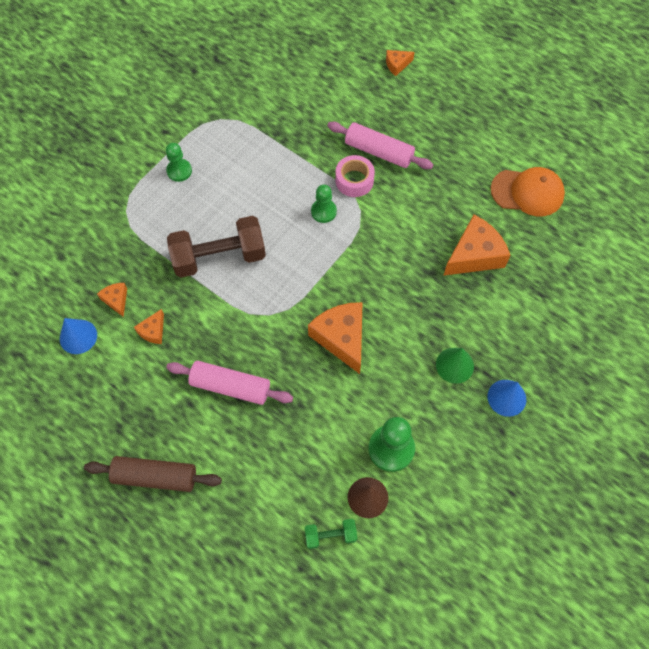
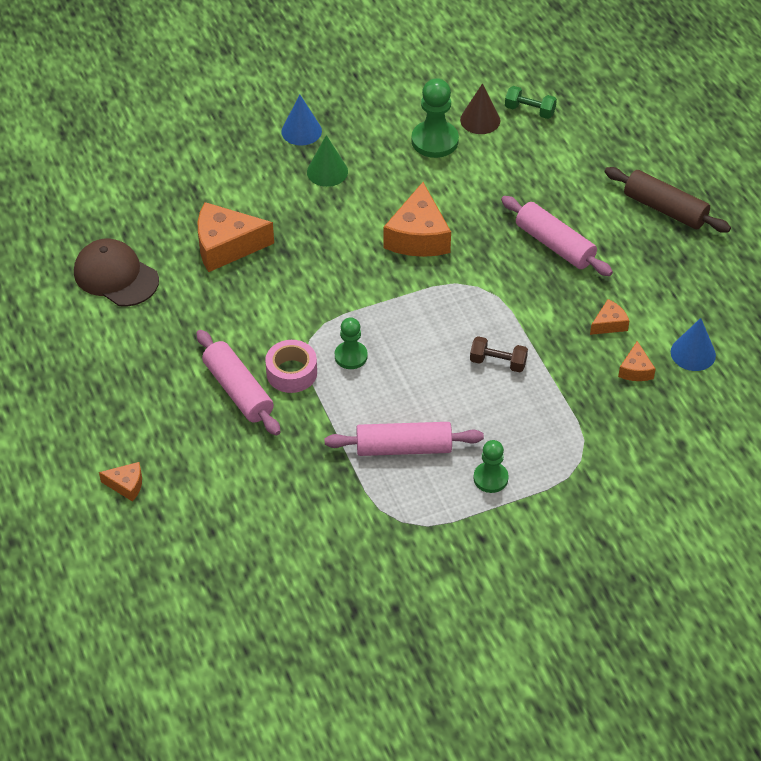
camera: 150 degrees left, 15 degrees down
brown dumbbell [167,216,266,278] -> brown dumbbell [470,336,528,372], size x0.48
orange cap [491,167,565,216] -> brown cap [74,239,159,307]
none -> pink rolling pin [325,422,484,456]

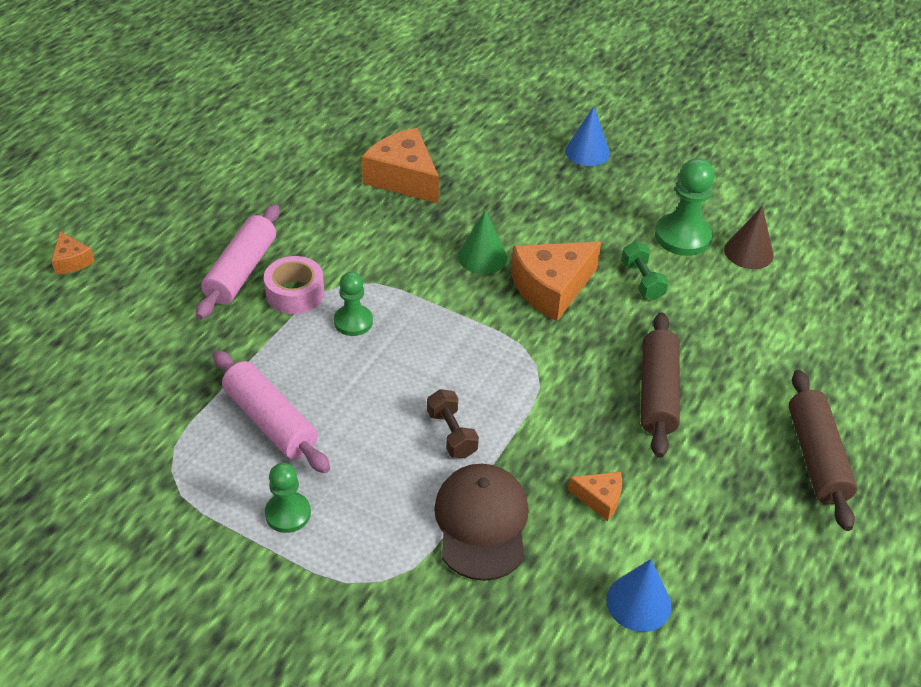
camera: 50 degrees right, 5 degrees down
brown cap [74,239,159,307] -> brown cap moved to [434,464,529,581]
green cone [307,135,348,187] -> green cone moved to [458,210,507,274]
pink rolling pin [501,196,613,276] -> brown rolling pin [641,312,680,458]
green dumbbell [505,86,557,119] -> green dumbbell moved to [621,241,669,300]
orange cheese [618,341,656,381] -> none

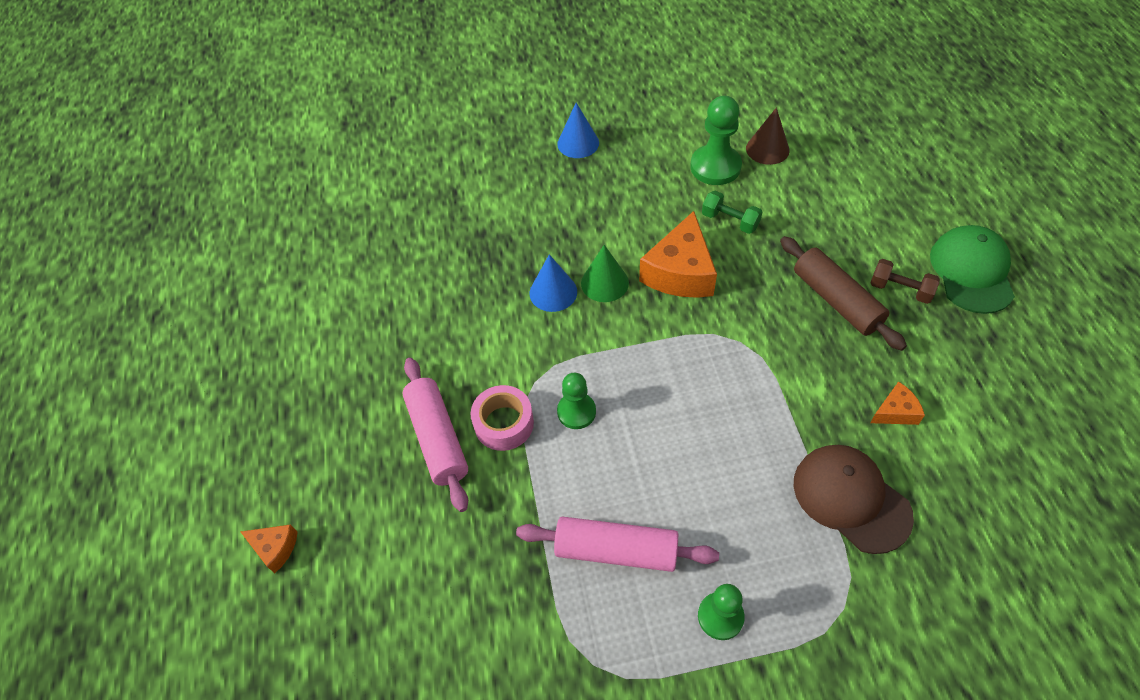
camera: 35 degrees left, 10 degrees up
orange cheese [362,128,439,203] -> none
brown dumbbell [427,389,479,458] -> brown dumbbell moved to [870,259,940,304]
blue cone [606,559,672,632] -> blue cone moved to [530,254,577,312]
brown rolling pin [789,370,857,531] -> green cap [930,225,1015,314]

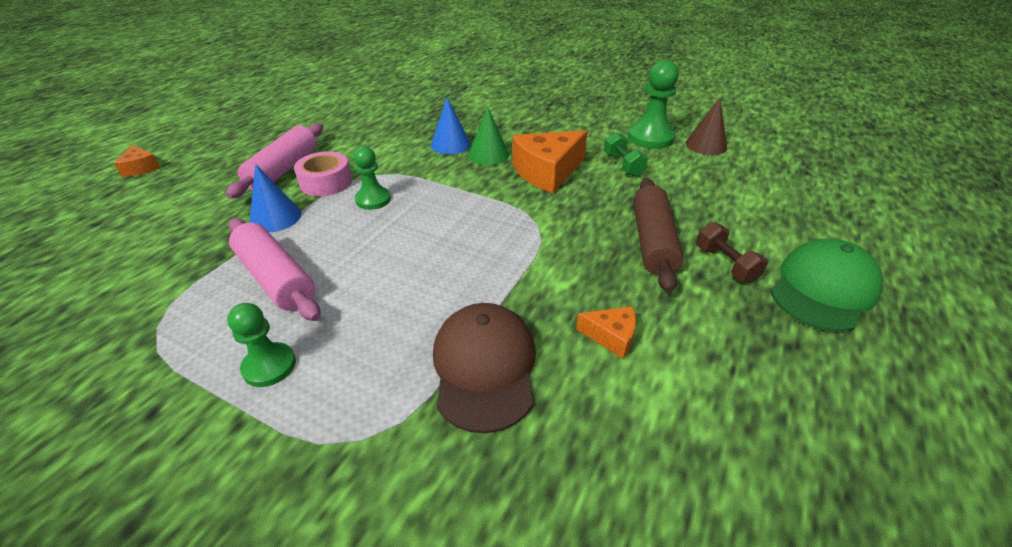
camera: 35 degrees right, 15 degrees down
blue cone [557,103,599,158] -> blue cone moved to [249,164,301,232]

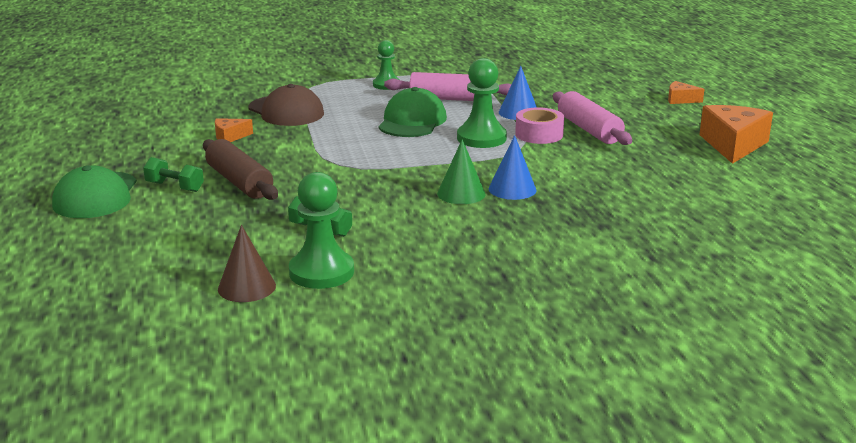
camera: 140 degrees right, 15 degrees down
green pawn [353,146,391,210] -> green pawn [457,58,507,148], size x1.58
orange cheese [512,130,587,193] -> orange cheese moved to [699,105,773,164]
brown dumbbell [696,222,768,283] -> green dumbbell [143,157,204,192]
none -> green cap [379,87,447,137]

